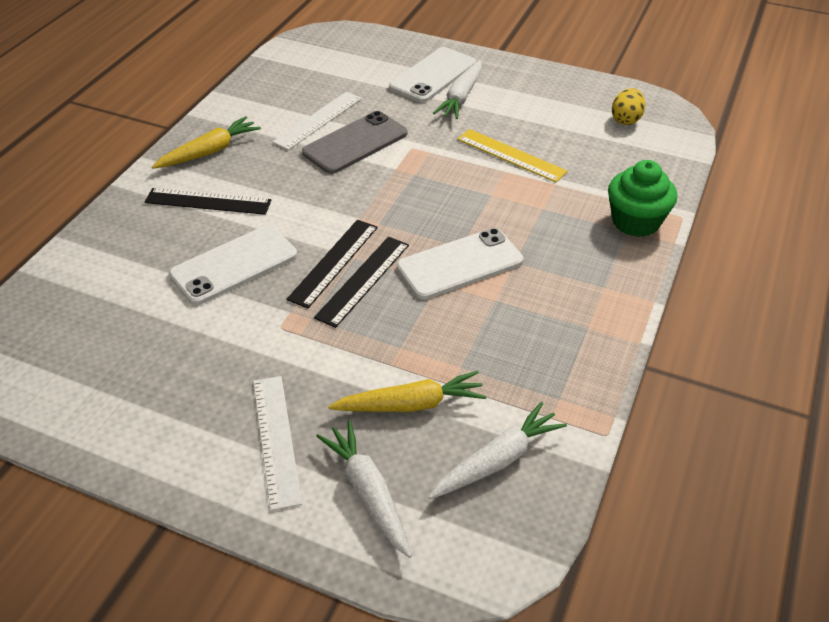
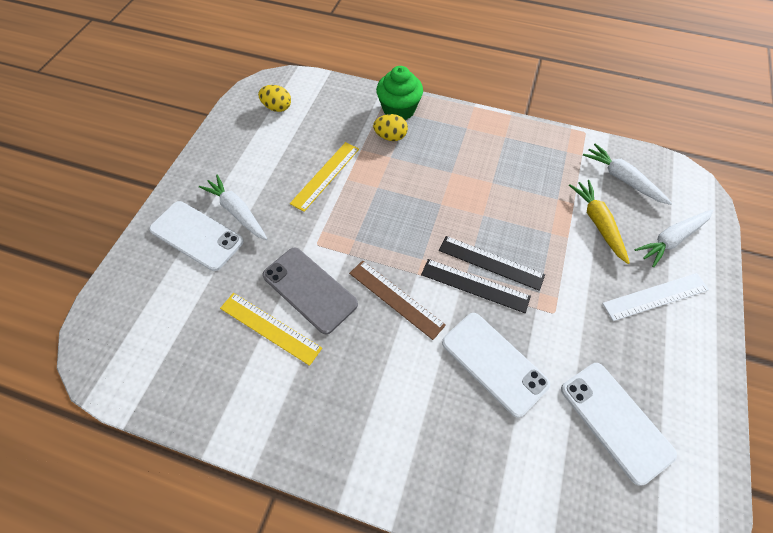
camera: 95 degrees left, 15 degrees up
black ruler [145,188,272,215] -> none
yellow carrot [152,117,261,169] -> none
white ruler [273,91,362,150] -> yellow ruler [220,293,322,366]
white phone [397,228,523,300] -> white phone moved to [561,363,677,486]
white carrot [433,60,482,119] -> white carrot turned 150 degrees counterclockwise [199,174,267,240]
none -> brown ruler [349,260,446,340]
none -> yellow egg [373,114,408,141]

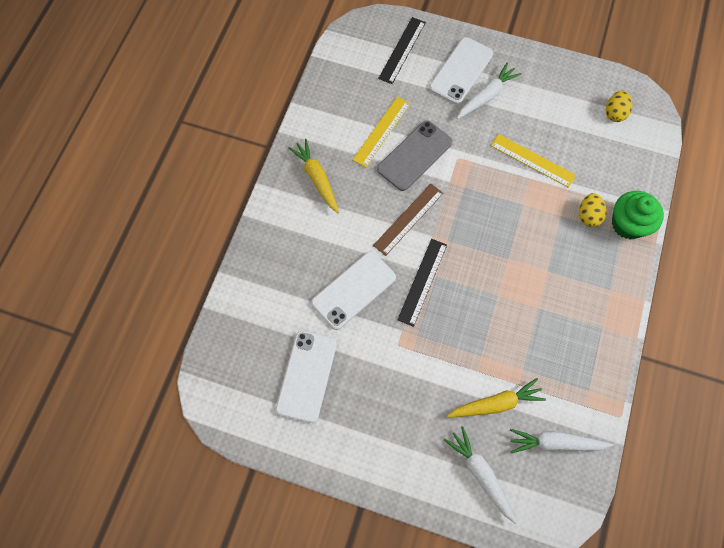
camera: 90 degrees right, 10 degrees up
black ruler [439,236,545,291] -> black ruler moved to [378,17,426,84]
white phone [561,363,677,486] -> white phone turned 45 degrees counterclockwise [276,330,337,423]
white carrot [583,144,672,205] -> white carrot turned 135 degrees counterclockwise [510,429,613,453]
white ruler [602,273,709,321] -> none
none -> yellow carrot [288,139,339,213]

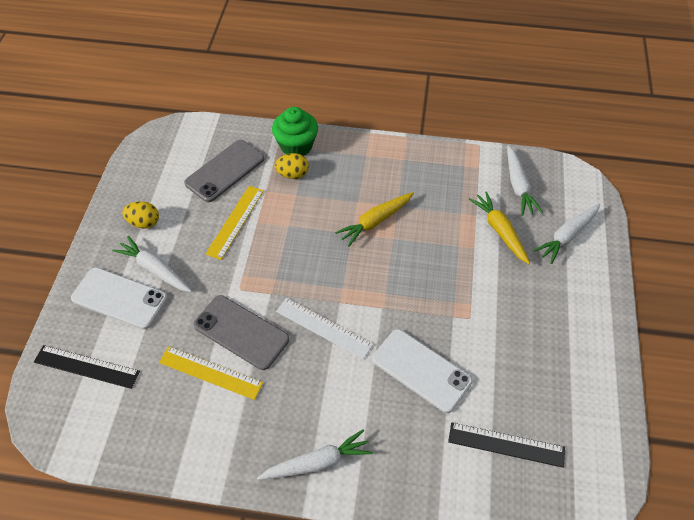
camera: 100 degrees left, 15 degrees down
white phone [276,330,337,423] -> none
yellow carrot [288,139,339,213] -> yellow carrot moved to [335,192,414,247]
brown ruler [373,184,443,256] -> white ruler [276,298,373,359]
black ruler [397,239,447,327] -> black ruler moved to [448,423,565,468]
yellow egg [606,91,632,122] -> yellow egg moved to [122,201,159,229]
none -> grey phone [184,140,264,202]
none -> white carrot [257,429,373,480]

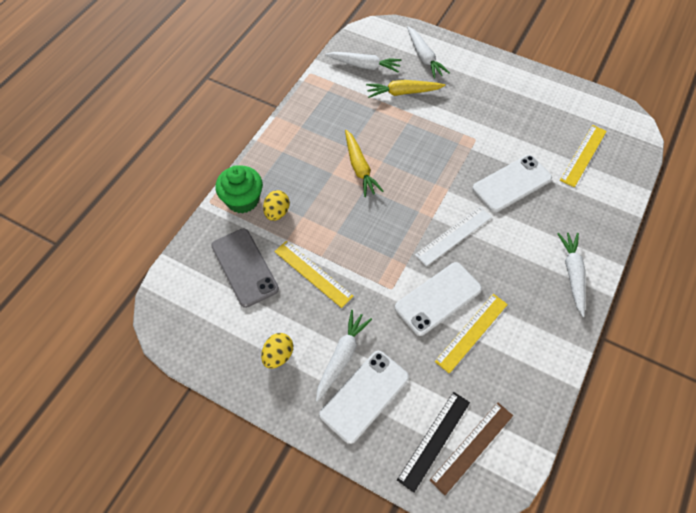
camera: 70 degrees left, 5 degrees up
white carrot [112,236,192,292] -> white carrot turned 150 degrees clockwise [316,310,372,402]
grey phone [193,295,289,370] -> white phone [395,262,482,336]
black ruler [448,423,565,468] -> yellow ruler [560,125,607,188]
none -> brown ruler [429,402,513,495]

